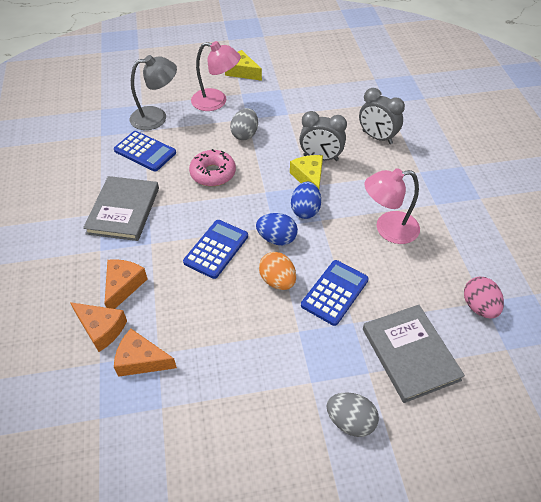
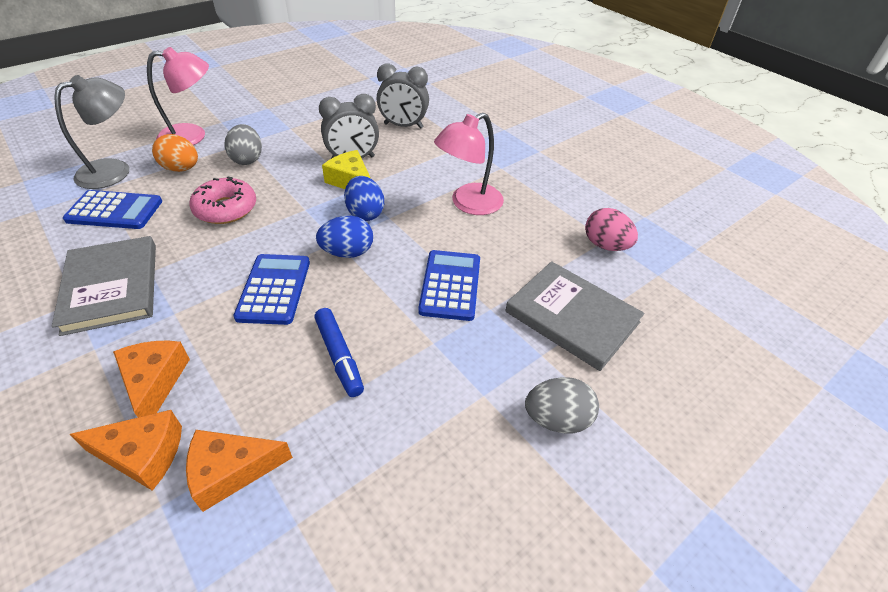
camera: 30 degrees left, 5 degrees down
yellow cheese [225,50,262,81] -> none
orange egg [259,252,296,290] -> orange egg moved to [152,134,198,172]
none -> blue marker [314,308,364,397]

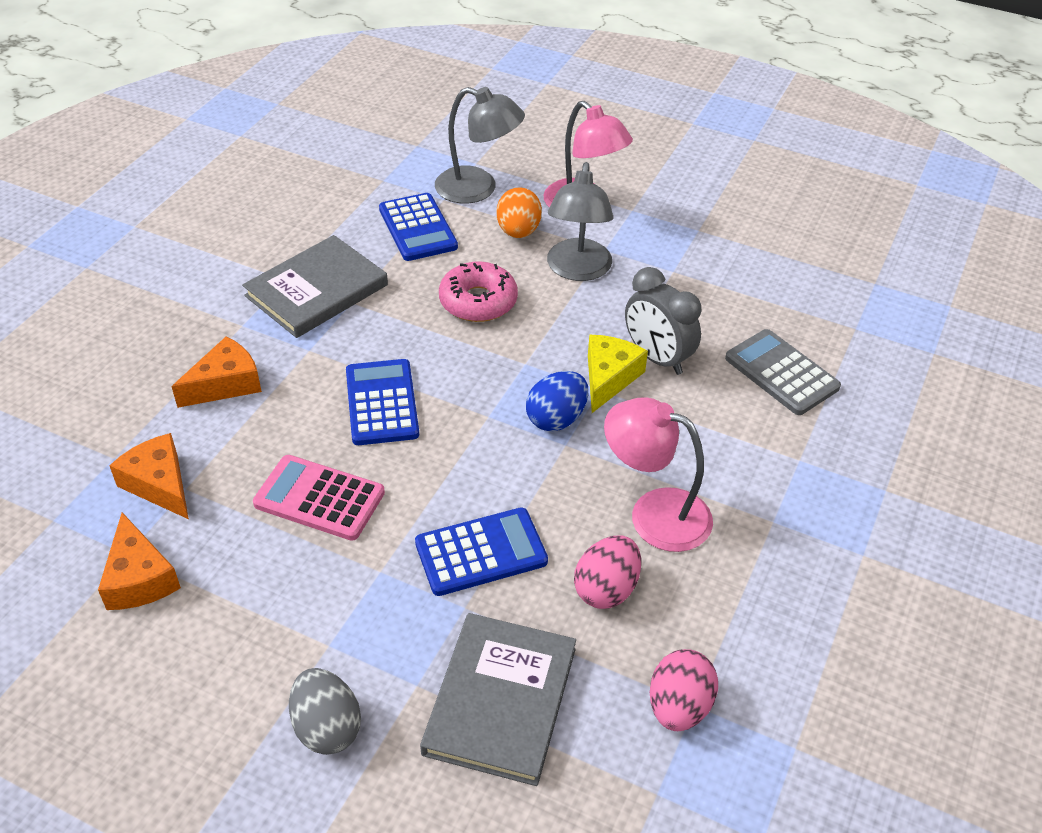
camera: 65 degrees right, 0 degrees up
orange cheese [70,410,182,491] -> orange cheese moved to [98,512,181,610]
grey egg [224,124,262,165] -> grey lamp [547,162,614,281]
blue calculator [233,254,310,325] -> blue calculator turned 75 degrees counterclockwise [346,359,419,445]
blue marker [314,308,364,397] -> pink calculator [253,455,385,541]
blue egg [316,216,373,258] -> none
grey clock [377,64,429,128] -> grey calculator [725,329,841,415]
none -> pink egg [574,535,641,609]

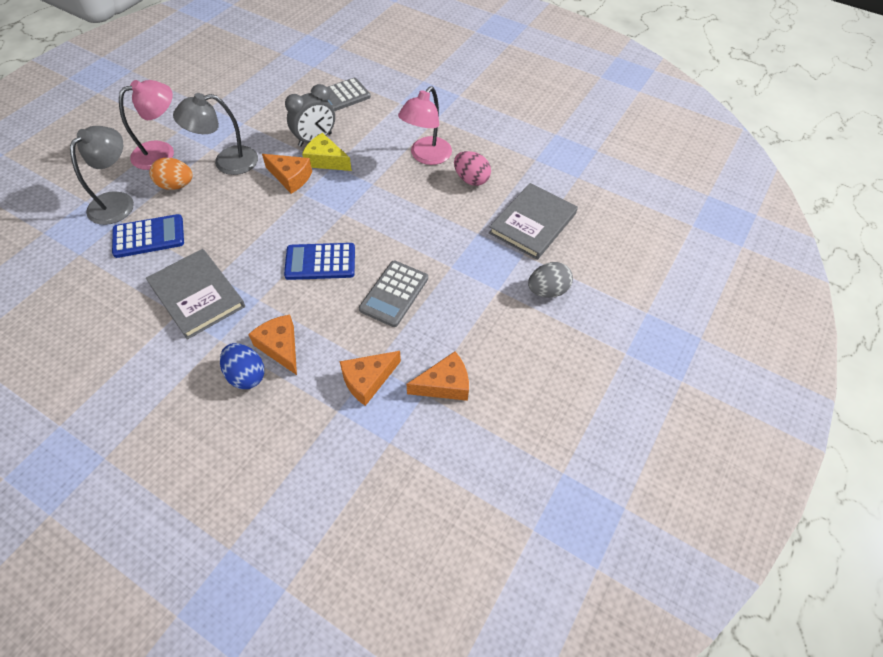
camera: 85 degrees left, 10 degrees up
pink calculator [253,455,385,541] -> grey calculator [359,261,428,327]
blue calculator [415,507,548,596] -> none
grey book [420,613,576,786] -> grey book turned 75 degrees counterclockwise [489,183,578,260]
pink donut [439,262,518,322] -> none
blue egg [526,371,588,431] -> blue egg moved to [220,343,265,389]
grey lamp [547,162,614,281] -> grey lamp turned 150 degrees clockwise [173,93,258,175]
pink egg [650,649,718,731] -> none
none -> orange cheese [262,154,312,194]

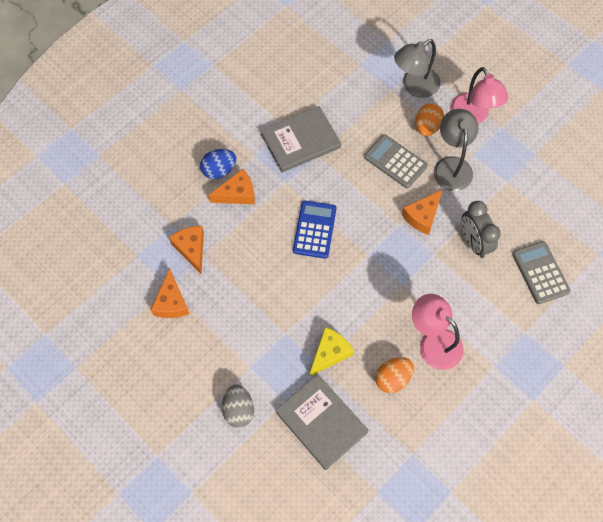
camera: 105 degrees right, 10 degrees up
grey lamp [70,126,134,225] -> grey lamp turned 105 degrees clockwise [394,39,440,98]
blue calculator [112,214,184,258] -> none
yellow cheese [302,133,352,171] -> yellow cheese moved to [310,327,354,376]
grey calculator [359,261,428,327] -> grey calculator moved to [364,134,428,188]
pink egg [454,151,491,186] -> orange egg [375,357,414,393]

